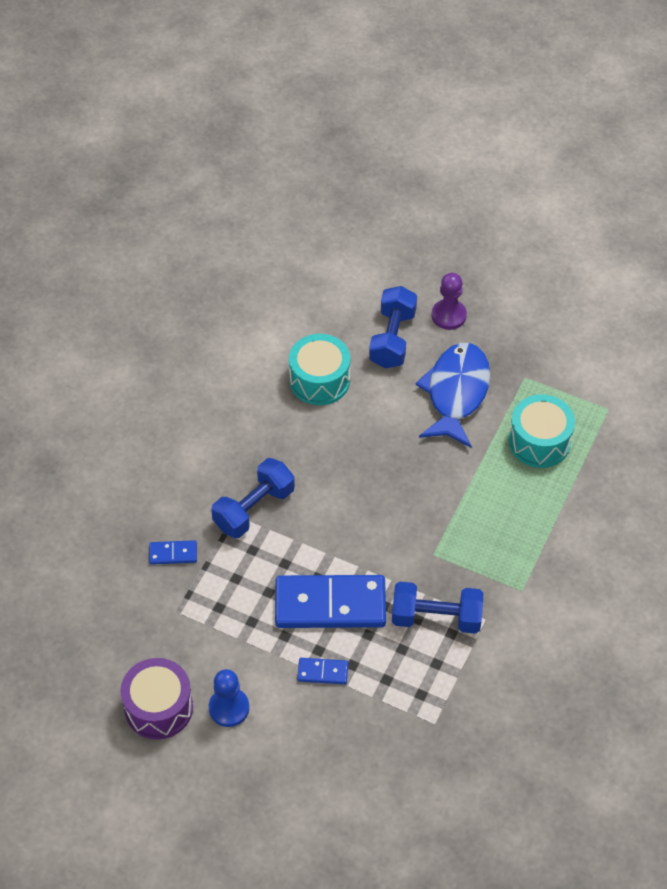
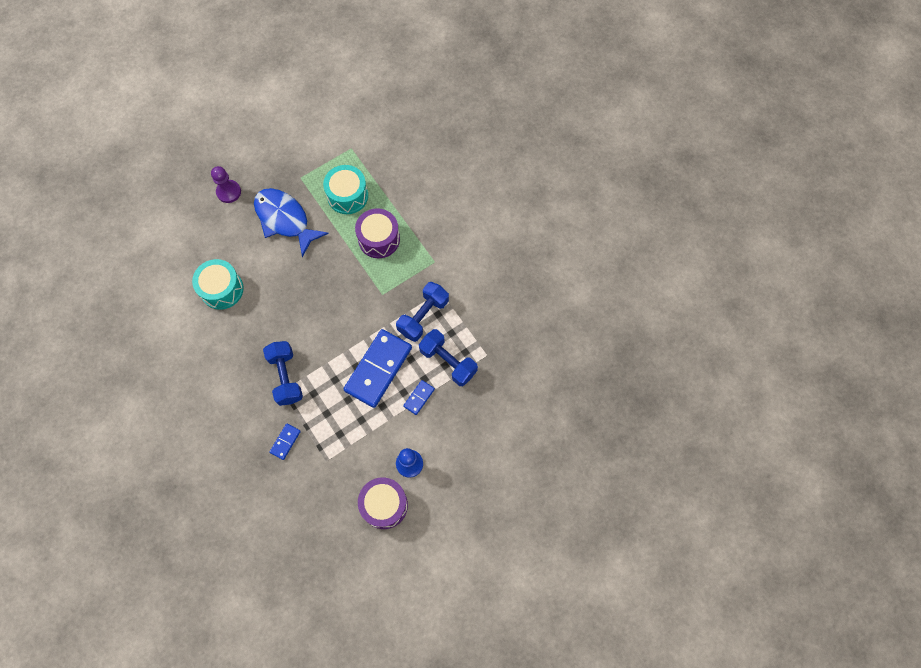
camera: 60 degrees left, 15 degrees up
blue dumbbell [369,286,417,368] -> blue dumbbell moved to [419,329,478,386]
none -> purple drum [355,208,400,258]

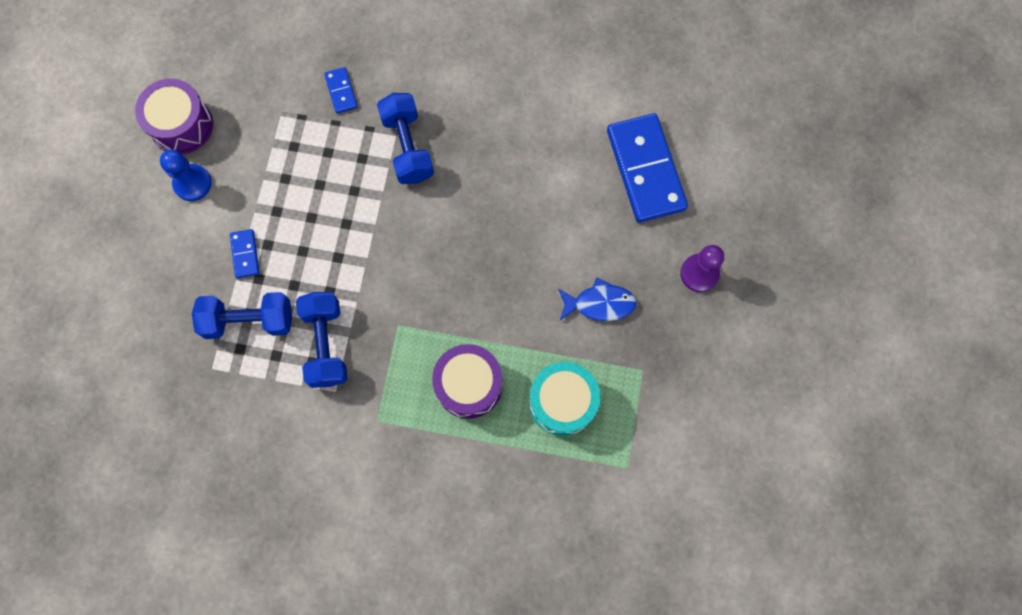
camera: 135 degrees right, 5 degrees up
turquoise drum [192,259,244,310] -> none
blue fish [254,188,329,257] -> blue fish [558,277,637,321], size x0.59
blue dumbbell [263,341,303,406] -> blue dumbbell turned 45 degrees clockwise [377,93,434,184]
blue domino [343,329,412,408] -> blue domino moved to [607,113,688,223]

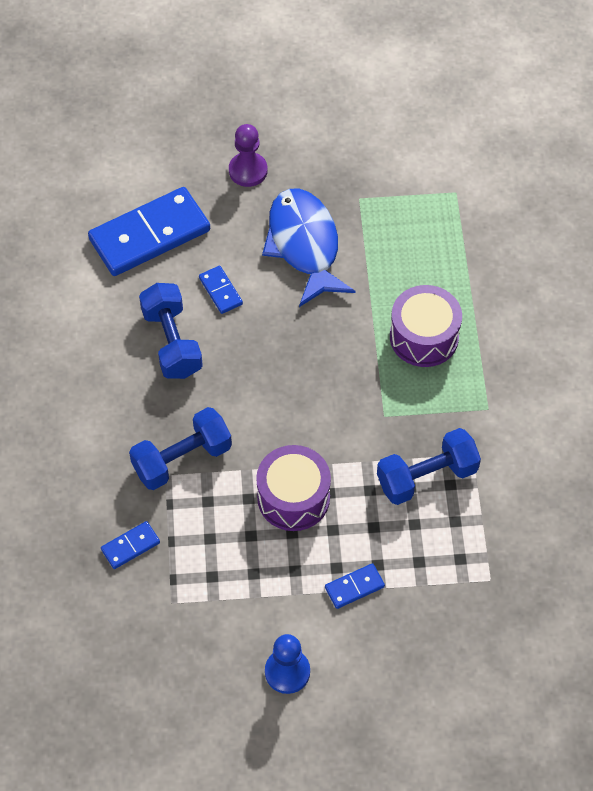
camera: 105 degrees left, 15 degrees down
purple drum [135,79,213,154] -> purple drum moved to [256,445,331,531]
blue dumbbell [192,292,292,339] -> blue dumbbell moved to [139,283,203,379]
turquoise drum [529,362,600,436] -> none
blue fish [558,277,637,321] -> blue fish [262,188,356,307], size x1.71
none -> blue domino [199,266,243,314]

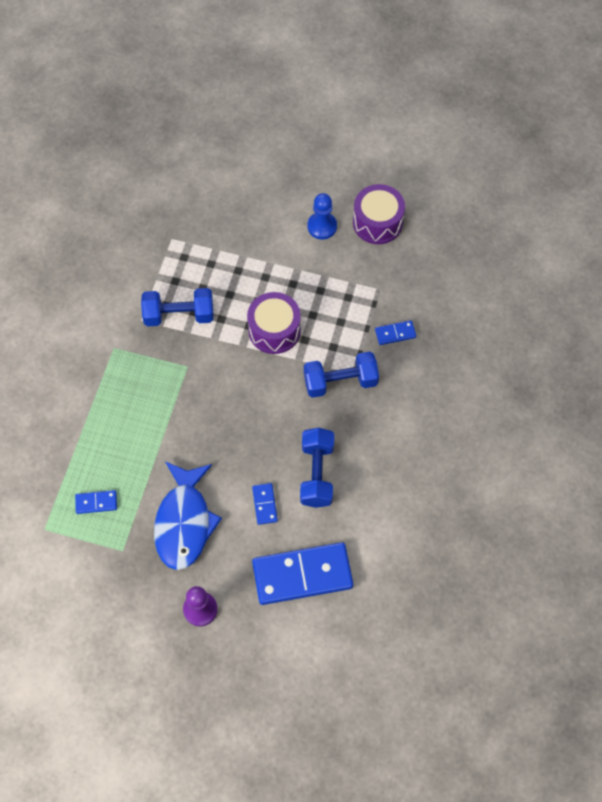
camera: 160 degrees left, 5 degrees up
blue domino [325,563,385,609] -> blue domino moved to [75,490,117,514]
purple drum [390,285,462,367] -> purple drum moved to [353,184,405,244]

